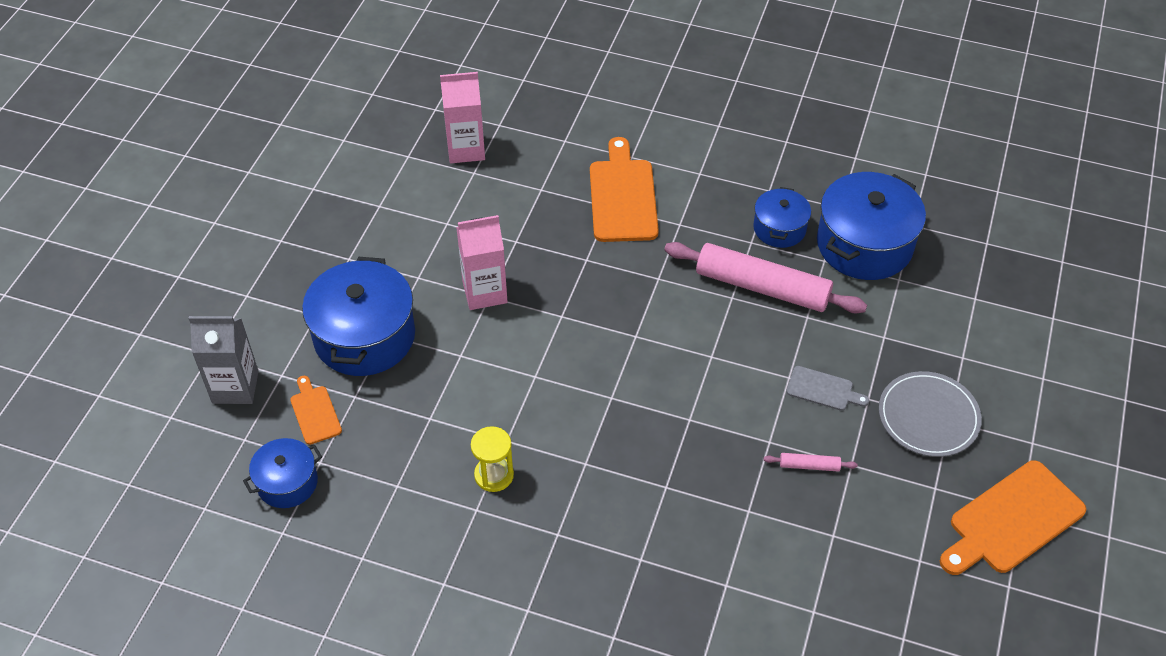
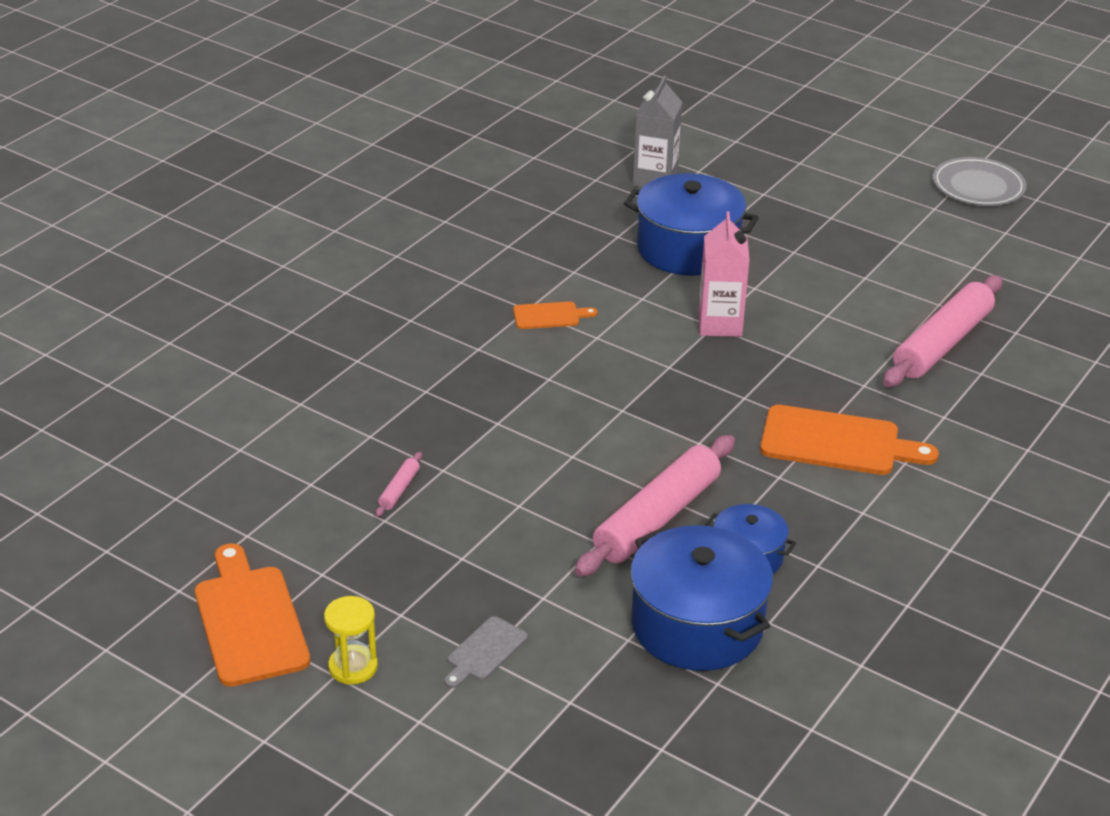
camera: 105 degrees right, 15 degrees down
blue pot [243,438,322,508] -> none
orange cutting board [290,376,342,445] -> orange cutting board moved to [513,302,597,329]
pink carton [440,72,485,163] -> pink rolling pin [883,275,1003,387]
yellow hourglass [471,426,514,492] -> yellow hourglass moved to [324,596,378,684]
grey cutting board [786,366,869,411] -> grey cutting board moved to [444,616,528,688]
grey plate [879,371,982,457] -> grey plate moved to [933,157,1027,206]

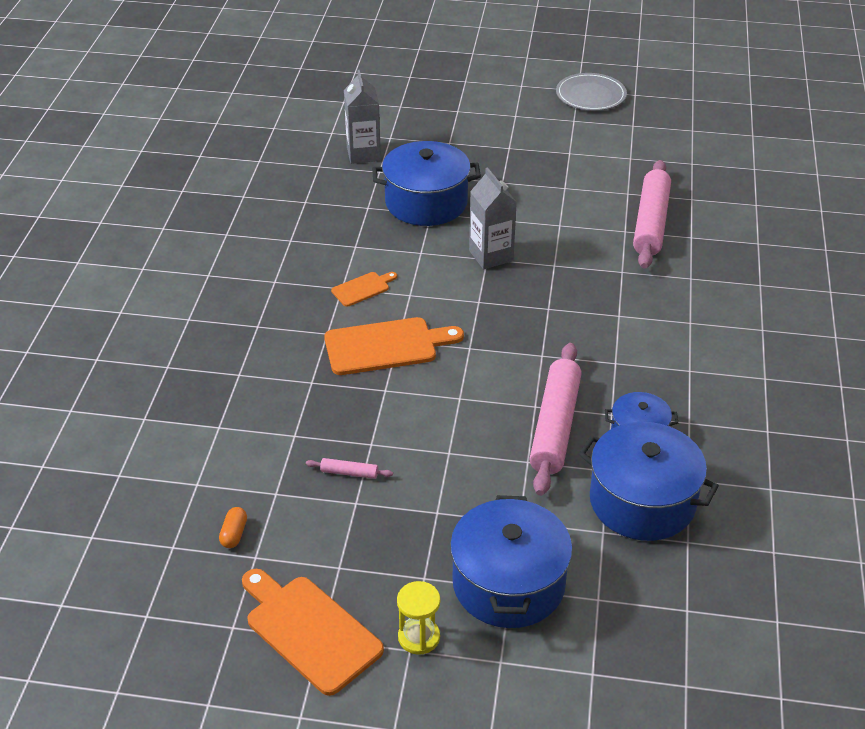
camera: 25 degrees left, 5 degrees up
pink rolling pin [375,452,422,517] -> pink rolling pin turned 75 degrees counterclockwise [306,458,393,479]
grey cutting board [444,616,528,688] -> blue pot [450,495,573,628]
pink carton [698,211,750,337] -> grey carton [469,167,517,269]
orange cutting board [760,405,939,475] -> orange cutting board moved to [324,317,464,375]
none -> orange capsule [219,507,247,548]

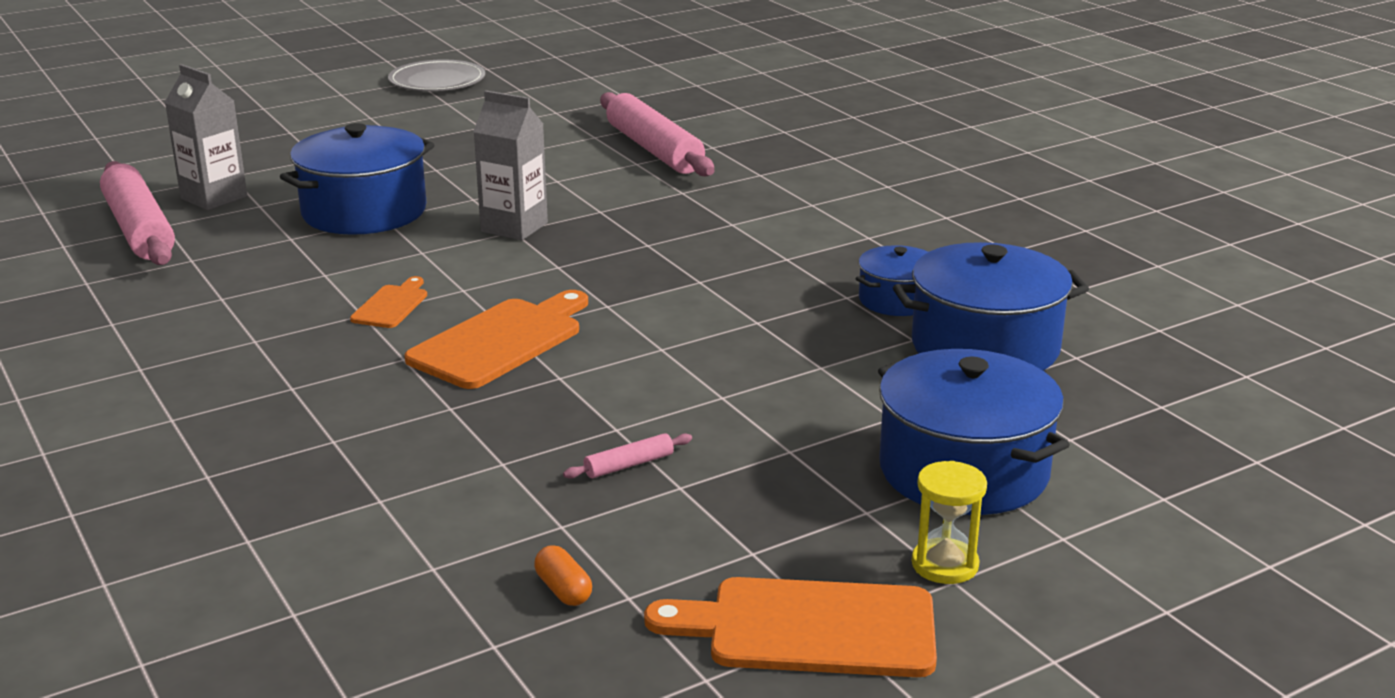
camera: 40 degrees left, 15 degrees down
pink rolling pin [529,343,582,496] -> pink rolling pin moved to [100,161,175,265]

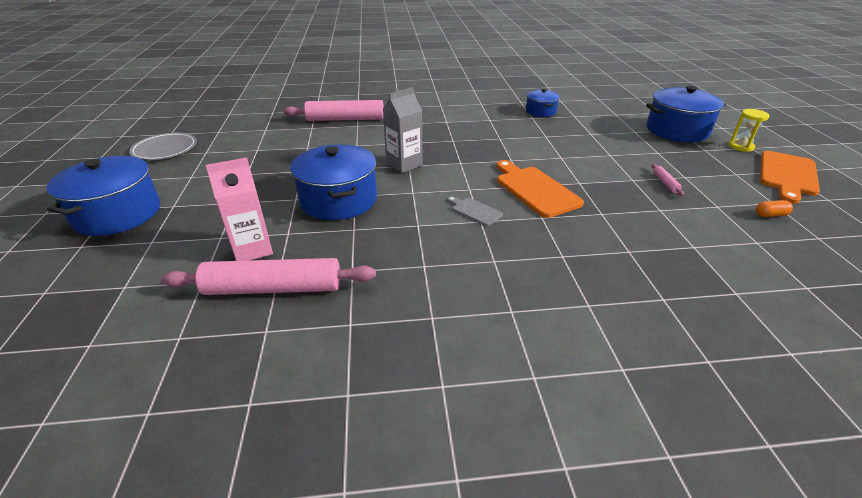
camera: 65 degrees left, 10 degrees up
grey carton [164,64,247,210] -> pink carton [206,157,273,261]
orange cutting board [350,276,427,328] -> grey cutting board [447,196,503,226]
blue pot [893,242,1089,371] -> blue pot moved to [47,156,160,236]

